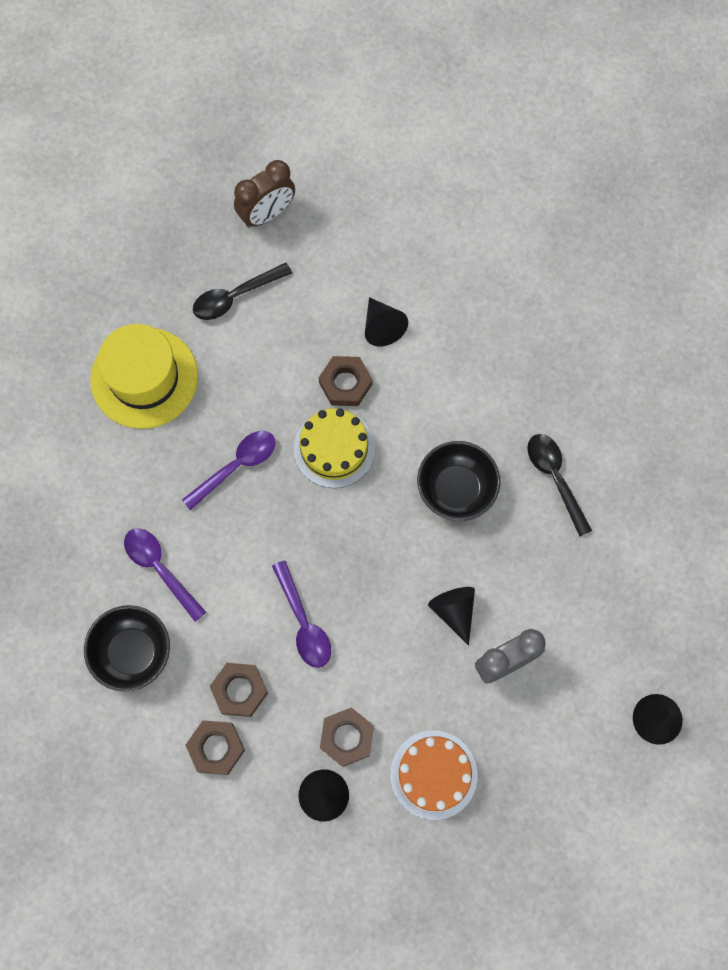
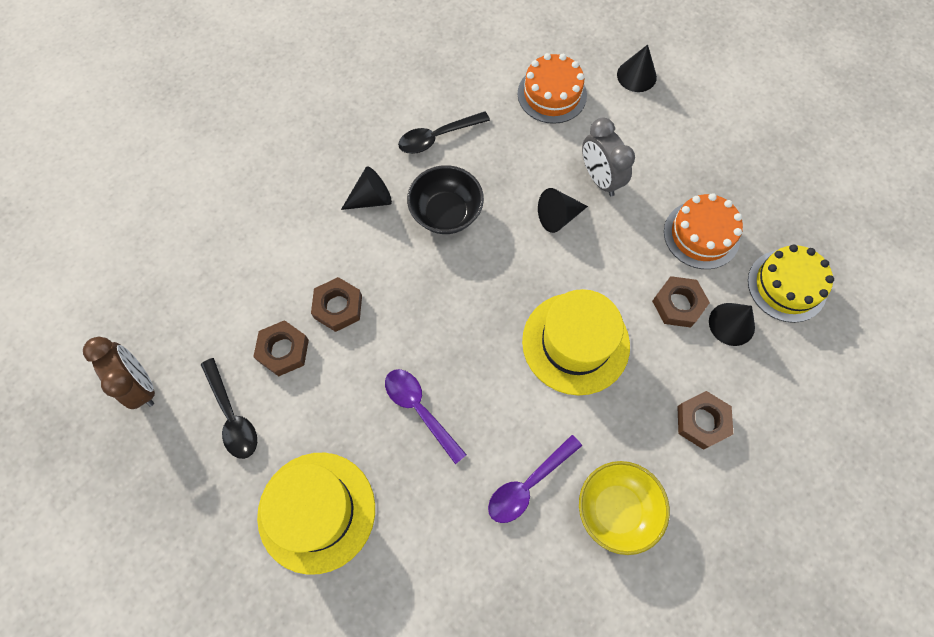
camera: 90 degrees left, 5 degrees down
black bowl [84,605,170,692] -> yellow bowl [579,461,670,555]
brown nut [210,663,268,717] -> brown nut moved to [253,320,309,376]
purple spoon [272,560,331,668] -> yellow hat [522,289,630,395]
yellow cake [294,408,375,488] -> yellow cake moved to [748,244,834,323]
black cone [365,297,408,346] -> black cone moved to [341,166,392,210]
none -> orange cake [518,53,587,124]

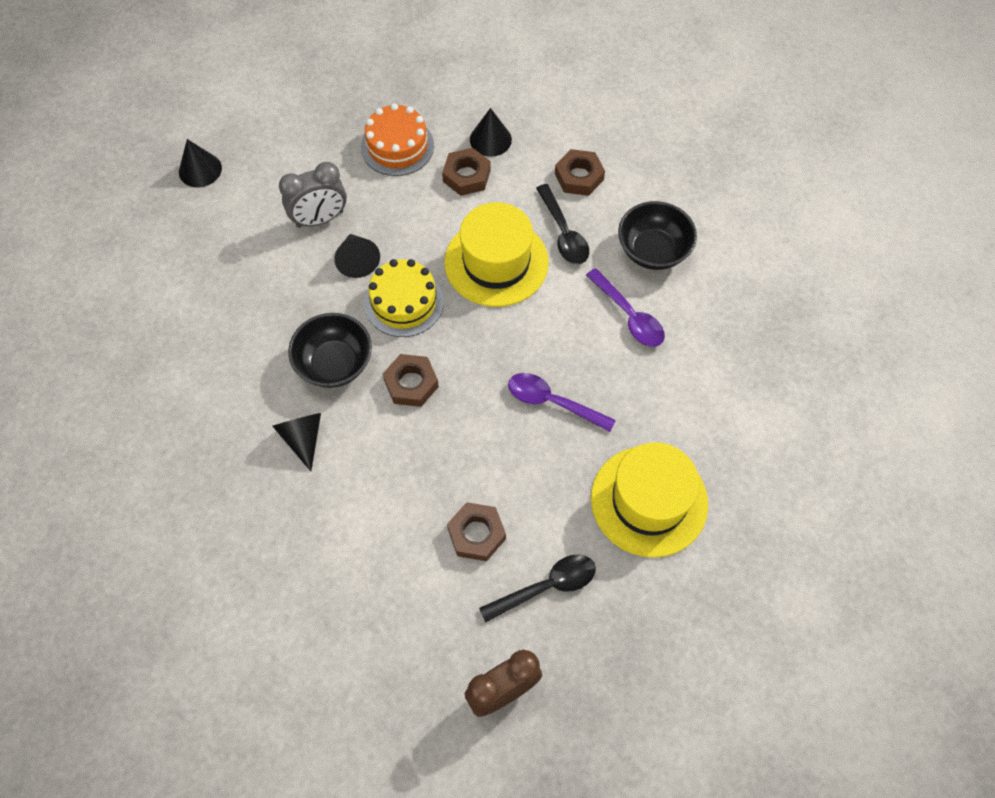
camera: 85 degrees left, 5 degrees down
brown nut [311,277,362,332] -> brown nut moved to [383,354,439,407]
purple spoon [385,369,467,464] -> purple spoon turned 60 degrees clockwise [508,373,616,432]
black spoon [398,111,490,154] -> black spoon moved to [536,184,589,264]
orange cake [518,53,587,124] -> none
yellow bowl [579,461,670,555] -> black bowl [618,201,697,270]
yellow cake [748,244,834,323] -> yellow cake moved to [364,259,444,337]

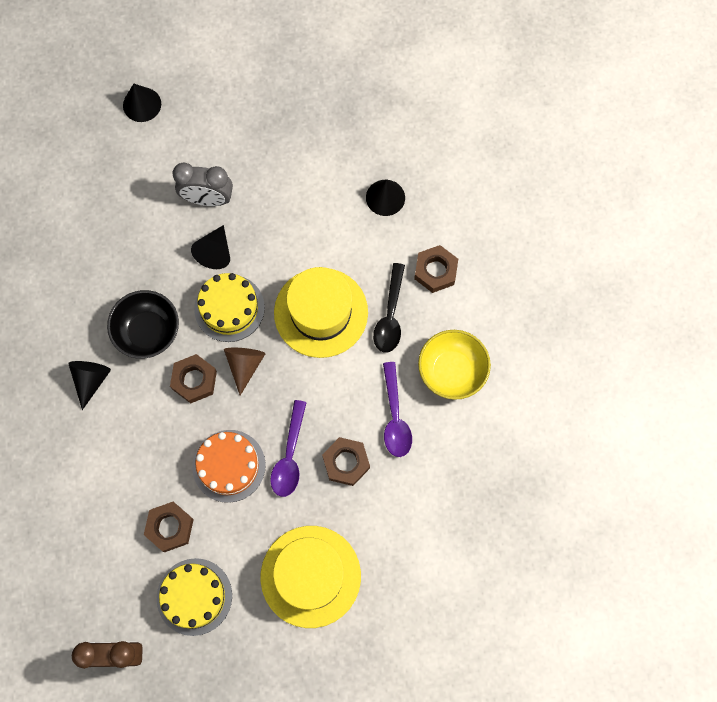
camera: 30 degrees right, 10 degrees up
orange cake [361,103,434,176] -> orange cake moved to [192,430,266,503]
brown nut [442,148,491,196] -> brown nut moved to [322,437,370,486]
black spoon [479,555,596,622] -> yellow cake [157,558,232,636]
purple spoon [508,373,616,432] -> purple spoon turned 135 degrees counterclockwise [270,400,307,497]
black bowl [618,201,697,270] -> yellow bowl [418,330,491,400]
none -> brown cone [224,348,265,395]

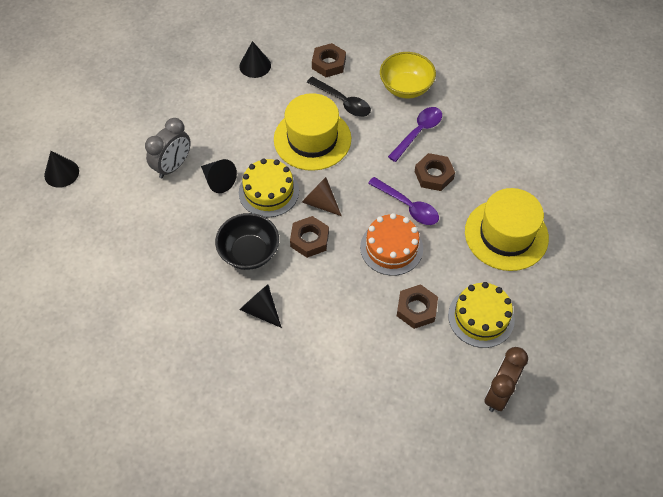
camera: 60 degrees left, 15 degrees down
purple spoon [383,362,412,457] -> purple spoon turned 75 degrees counterclockwise [388,107,442,162]

